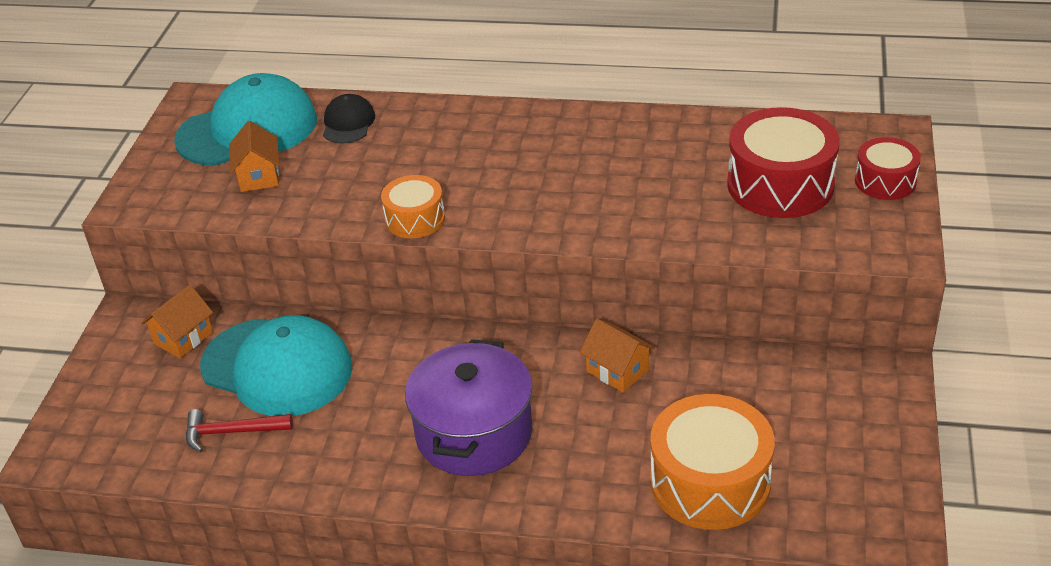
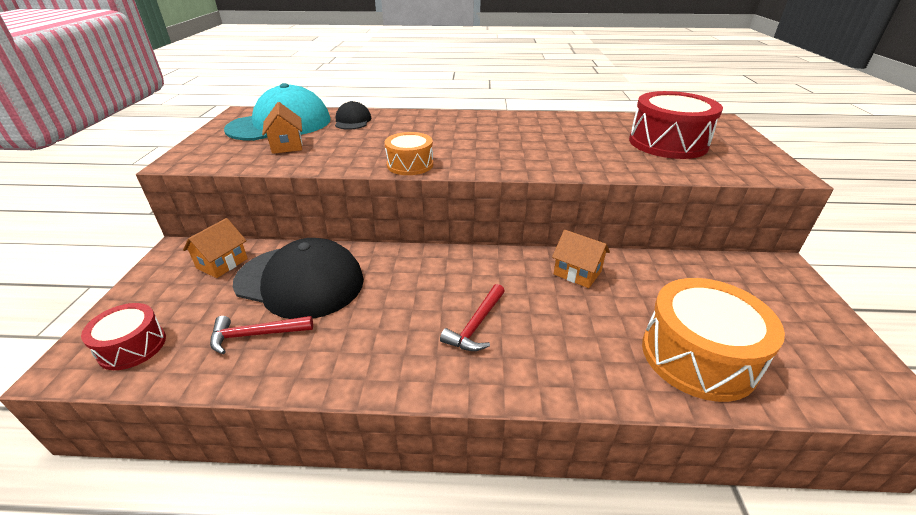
camera: 10 degrees left, 5 degrees down
turquoise cap [200,315,352,416] -> black cap [233,238,364,319]
purple pot [405,339,533,476] -> red hammer [440,284,505,351]
red drum [855,137,921,200] -> red drum moved to [81,303,166,370]

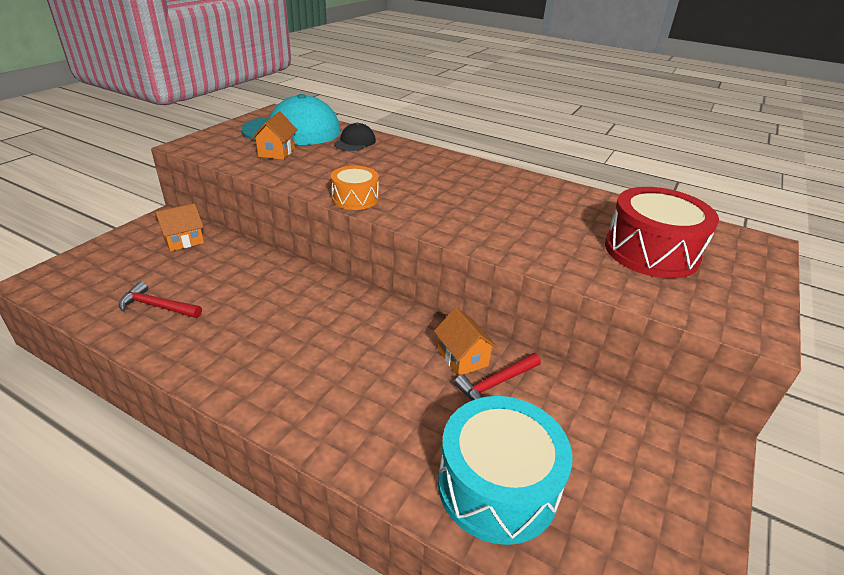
camera: 25 degrees right, 0 degrees up
red drum [81,303,166,370] -> none
black cap [233,238,364,319] -> none
red hammer [440,284,505,351] -> red hammer moved to [454,353,541,401]
orange drum [642,278,785,402] -> turquoise drum [438,396,573,545]

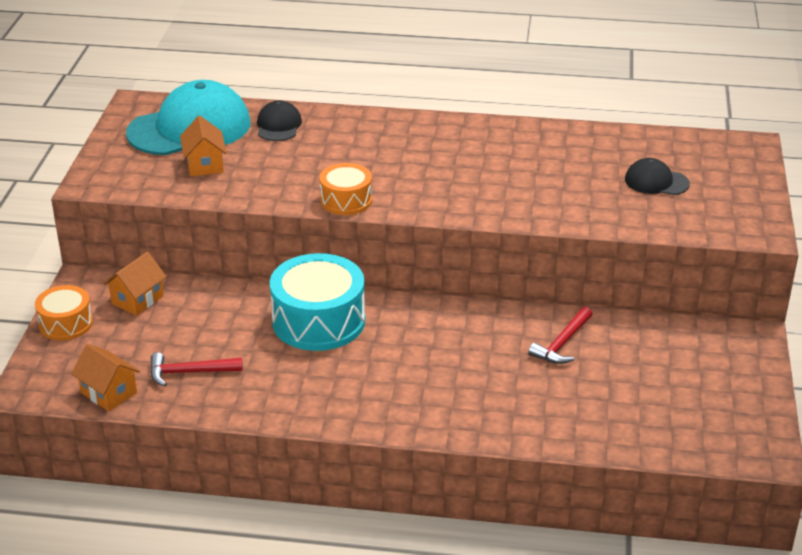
camera: 20 degrees left, 0 degrees up
orange house [434,308,498,376] -> orange house moved to [71,344,140,411]
turquoise drum [438,396,573,545] -> turquoise drum moved to [270,253,365,351]
red drum [605,187,719,278] -> black cap [625,158,690,195]
none -> orange drum [35,285,93,340]

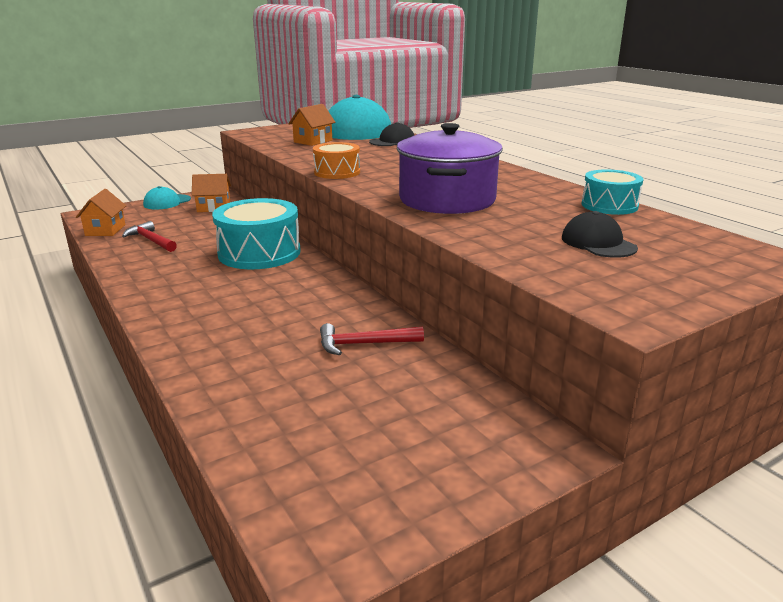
camera: 50 degrees right, 10 degrees down
orange drum [35,285,93,340] -> turquoise cap [143,186,191,209]
none -> purple pot [397,123,503,214]
none -> turquoise drum [582,169,643,215]

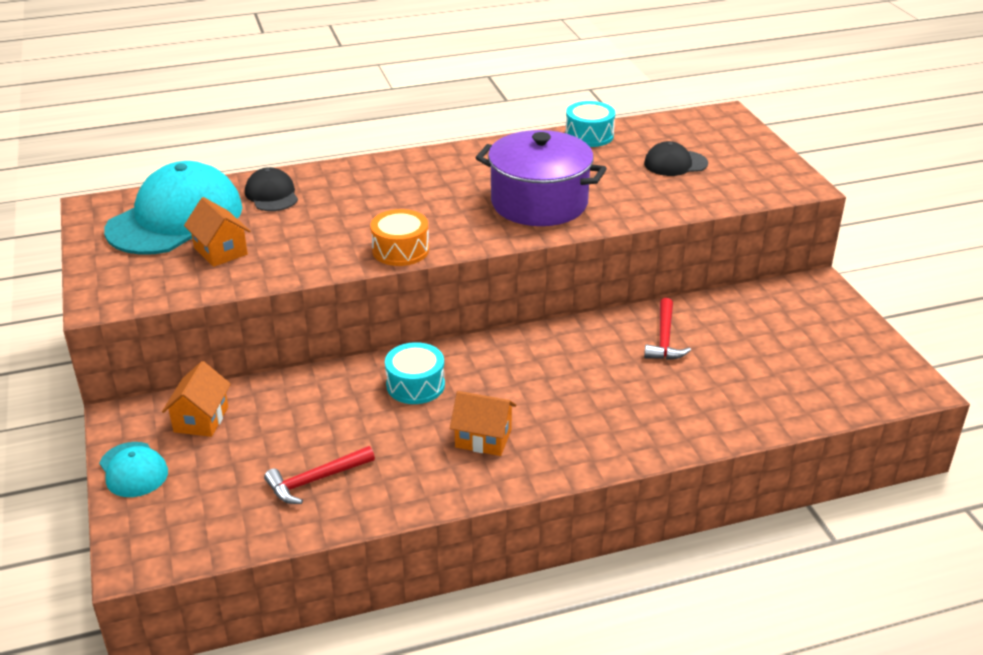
camera: 75 degrees left, 10 degrees up
orange house [76,189,126,236] -> orange house moved to [450,391,516,456]
turquoise drum [212,198,301,269] -> turquoise drum [385,342,445,404], size x0.57

